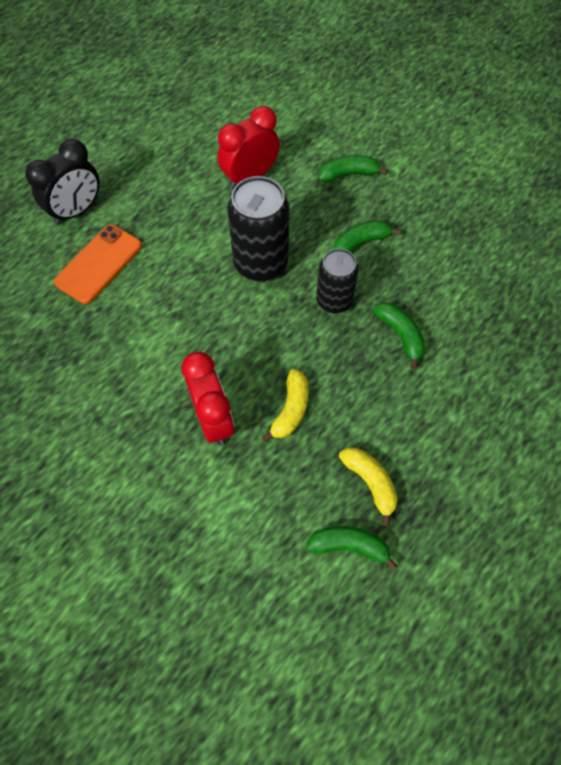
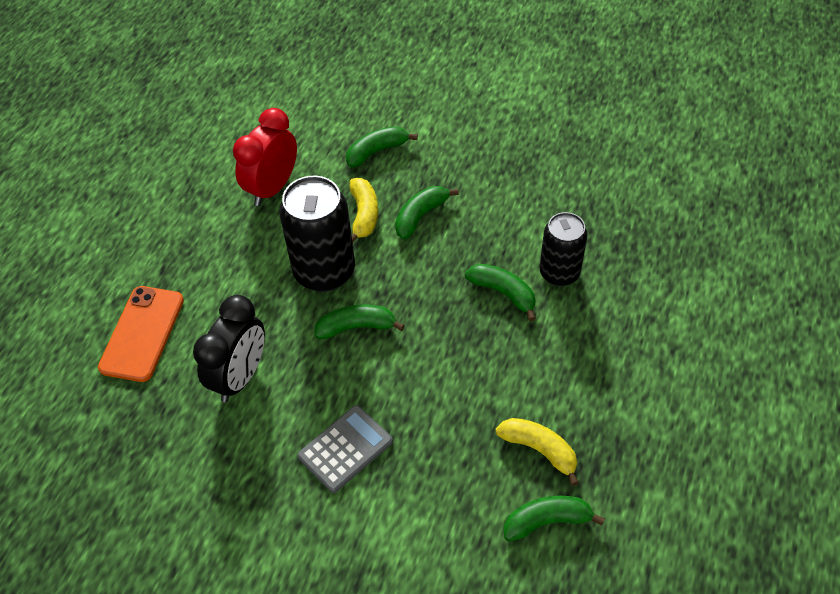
camera: 20 degrees left, 10 degrees down
black clock [25,139,100,225] -> black clock moved to [193,295,265,402]
red clock [182,352,235,445] -> grey calculator [297,405,393,493]
yellow banana [262,369,308,442] -> yellow banana moved to [349,178,378,243]
black can [316,249,359,313] -> black can moved to [540,212,588,286]
none -> green banana [314,305,405,339]

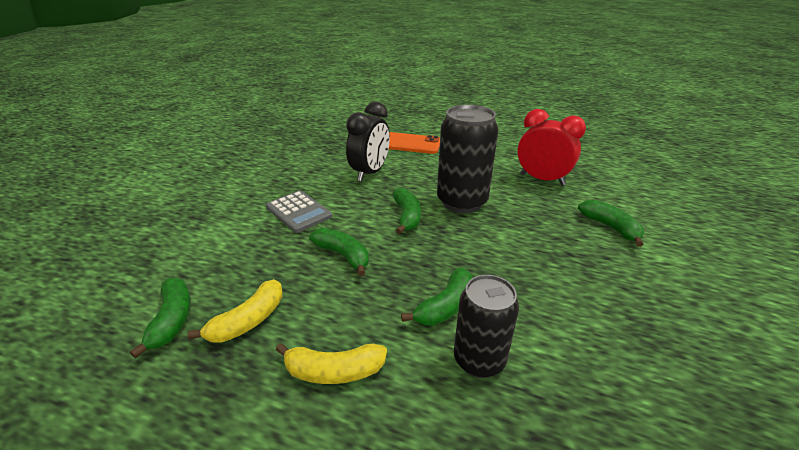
camera: 90 degrees right, 20 degrees down
black clock [193,295,265,402] -> black clock turned 90 degrees counterclockwise [346,102,390,182]
yellow banana [349,178,378,243] -> yellow banana moved to [276,343,387,384]
green banana [395,186,459,240] -> green banana moved to [309,228,369,276]

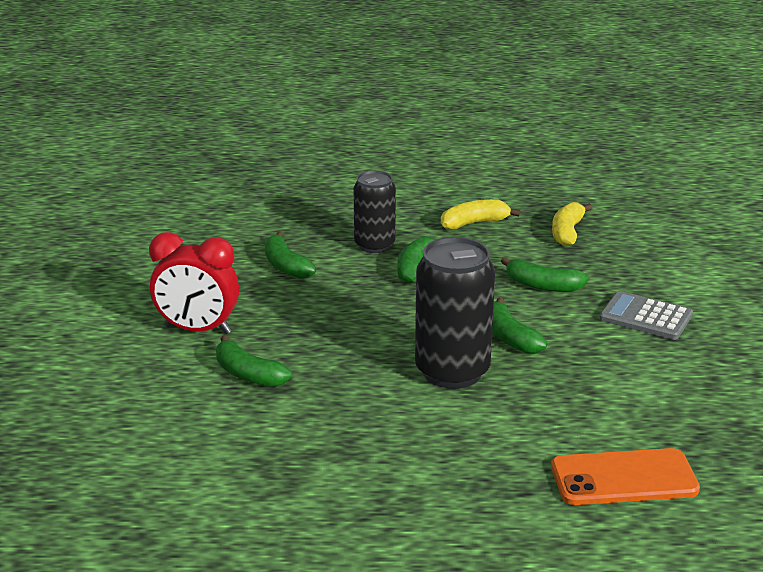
camera: 160 degrees right, 5 degrees down
green banana [130,277,191,358] -> green banana moved to [265,232,316,279]
black clock [346,102,390,182] -> none
red clock [518,109,586,185] -> red clock moved to [149,232,239,334]

